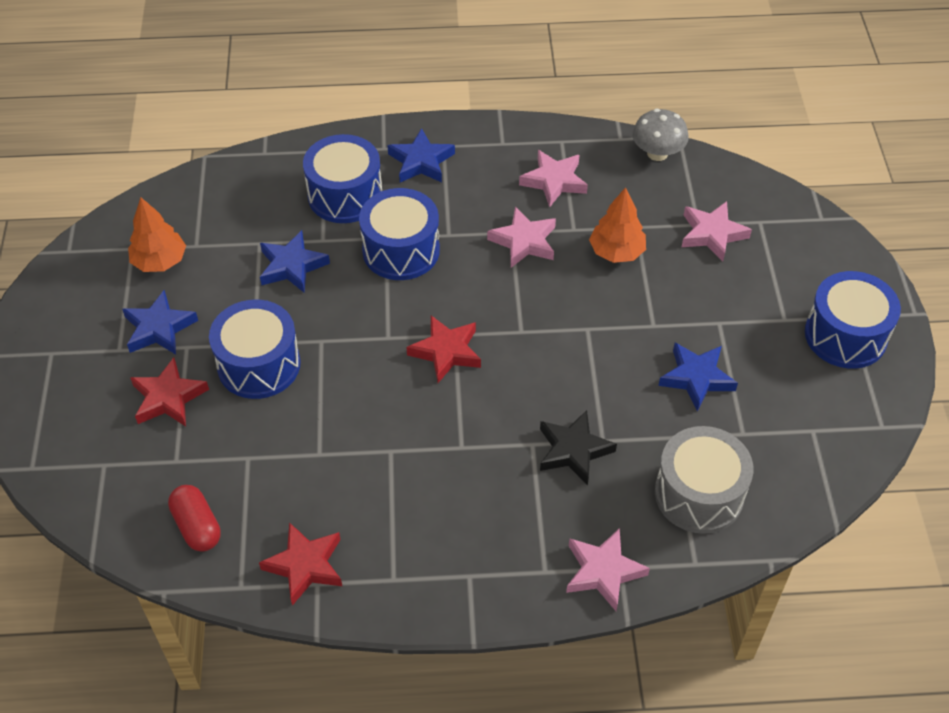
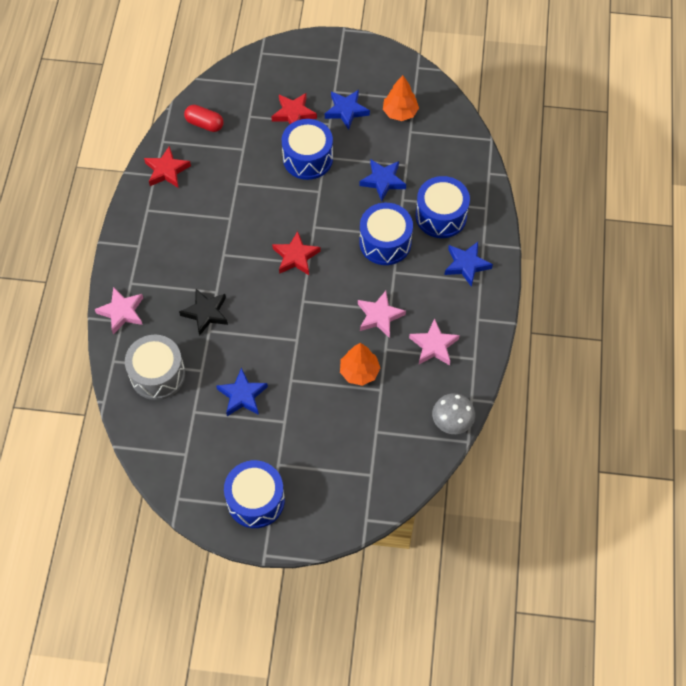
camera: 100 degrees right, 10 degrees up
red capsule [168,485,221,552] -> red capsule turned 45 degrees clockwise [184,105,223,132]
pink star [682,201,752,262] -> none

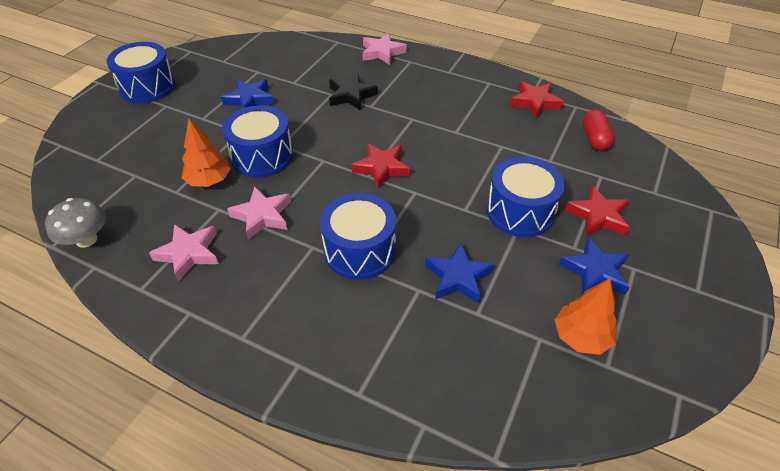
camera: 110 degrees right, 15 degrees down
grey drum [125,335,185,400] -> none
red capsule [184,105,223,132] -> red capsule turned 45 degrees counterclockwise [582,110,615,151]
blue drum [416,176,470,238] -> blue drum moved to [222,105,293,177]
blue star [444,242,493,287] -> none

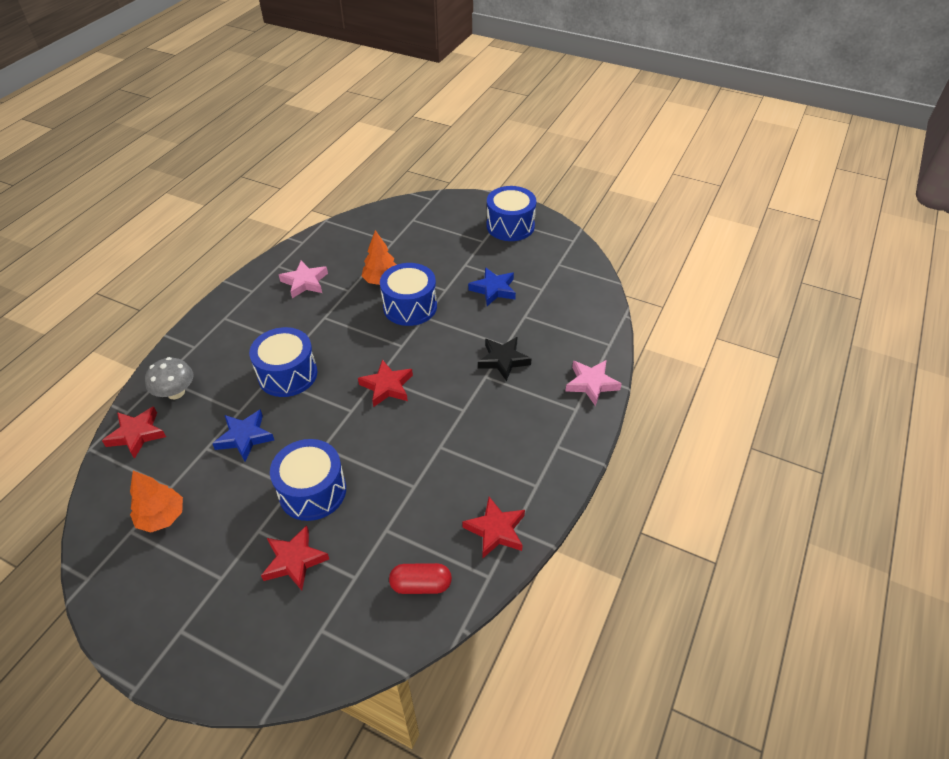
camera: 90 degrees right, 0 degrees up
grey mushroom [45,198,106,248] -> grey mushroom moved to [145,357,193,399]
pink star [227,186,291,240] -> none
blue star [559,237,629,295] -> none
none -> red star [102,406,166,459]

